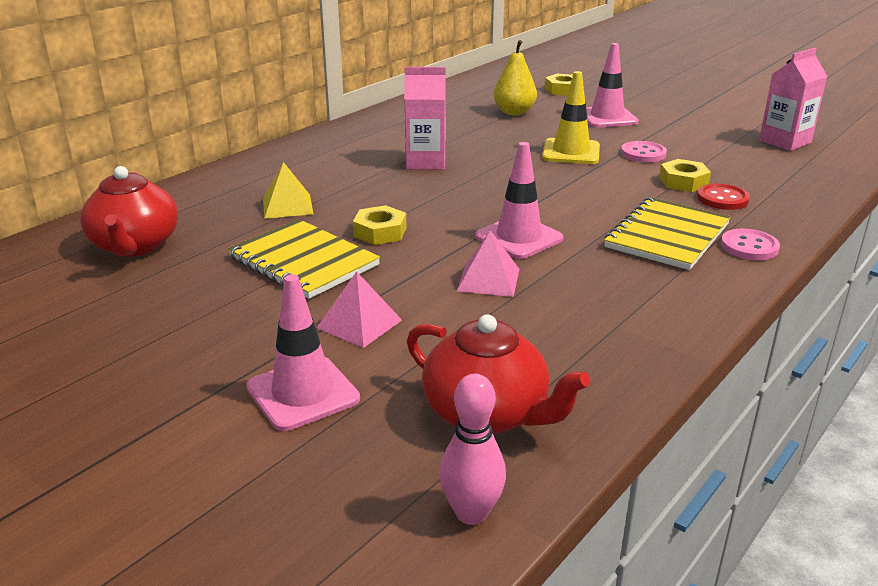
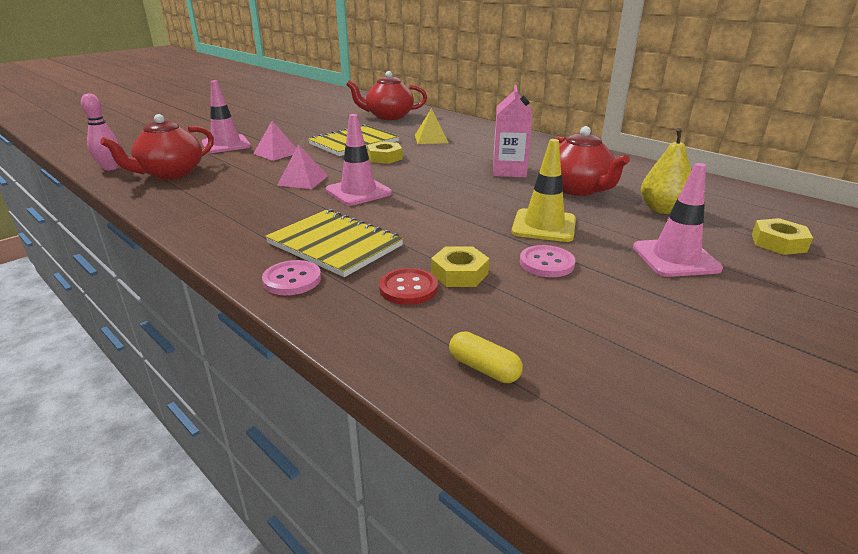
camera: 95 degrees right, 0 degrees up
pink carton [759,48,828,151] -> none
none -> yellow capsule [449,331,523,383]
none -> red teapot [553,126,630,196]

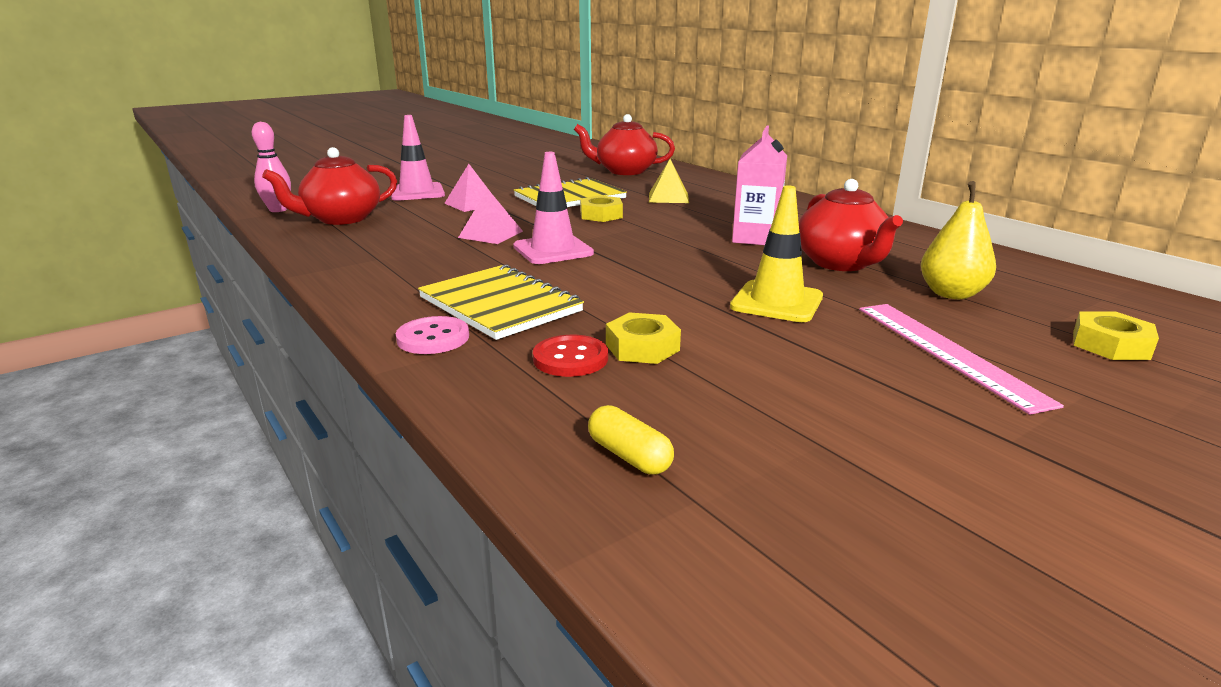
camera: 10 degrees right, 5 degrees down
pink button [520,245,575,277] -> none
pink traffic cone [633,163,723,277] -> pink ruler [859,304,1064,415]

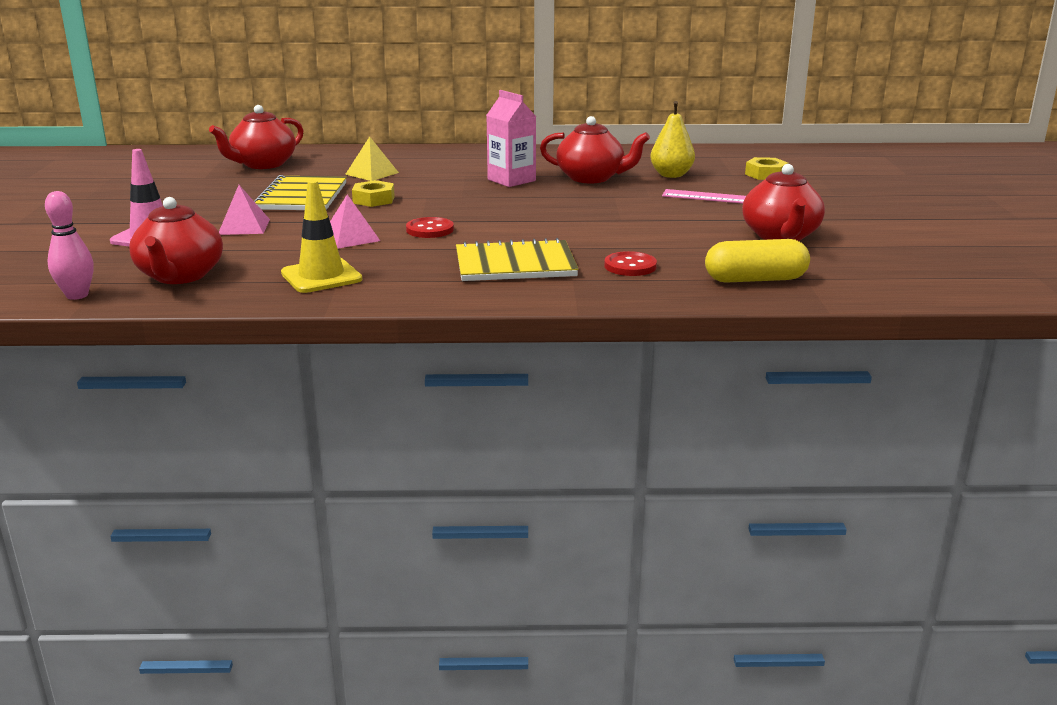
camera: 55 degrees left, 0 degrees up
pink button [396,316,469,354] -> none
pink traffic cone [513,152,594,264] -> red button [406,217,454,238]
yellow capsule [588,405,674,474] -> yellow capsule [705,239,810,283], size x1.75
yellow nut [606,312,681,364] -> none
yellow traffic cone [730,186,823,322] -> yellow traffic cone moved to [281,180,362,293]
none -> red teapot [742,164,825,241]

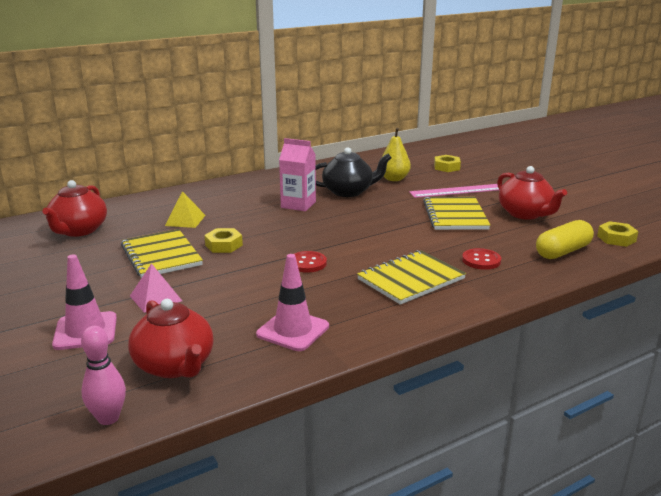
camera: 30 degrees left, 0 degrees up
yellow traffic cone [281,180,362,293] -> pink traffic cone [256,254,329,351]
pink pyramid [330,194,380,248] -> none
red teapot [540,116,650,183] -> black teapot [316,147,391,197]
none -> yellow notebook [423,197,490,230]
none -> yellow nut [597,221,639,247]

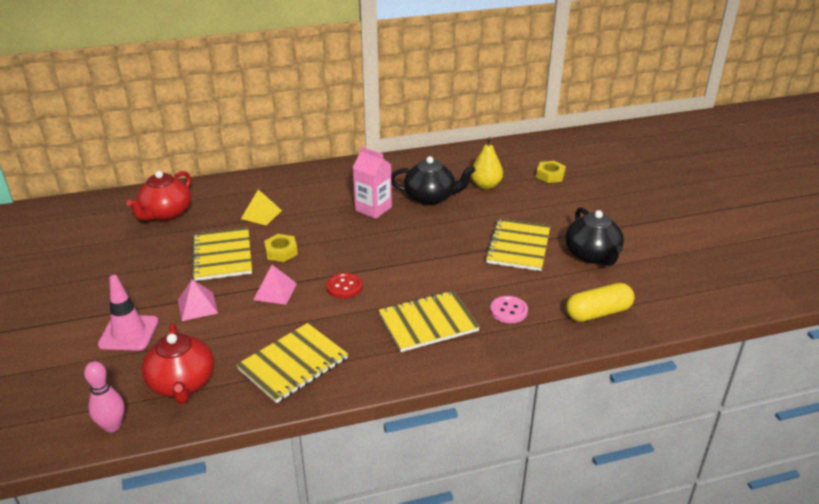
camera: 15 degrees right, 10 degrees up
pink traffic cone [256,254,329,351] -> yellow notebook [236,323,348,403]
pink ruler [409,184,499,198] -> none
red button [462,248,501,270] -> pink button [490,296,528,323]
red teapot [497,166,567,220] -> black teapot [566,207,624,266]
yellow nut [597,221,639,247] -> none
none -> pink pyramid [253,265,297,305]

